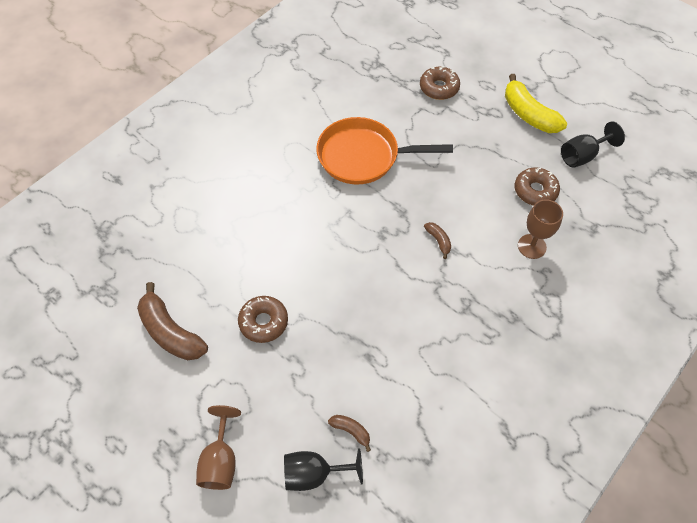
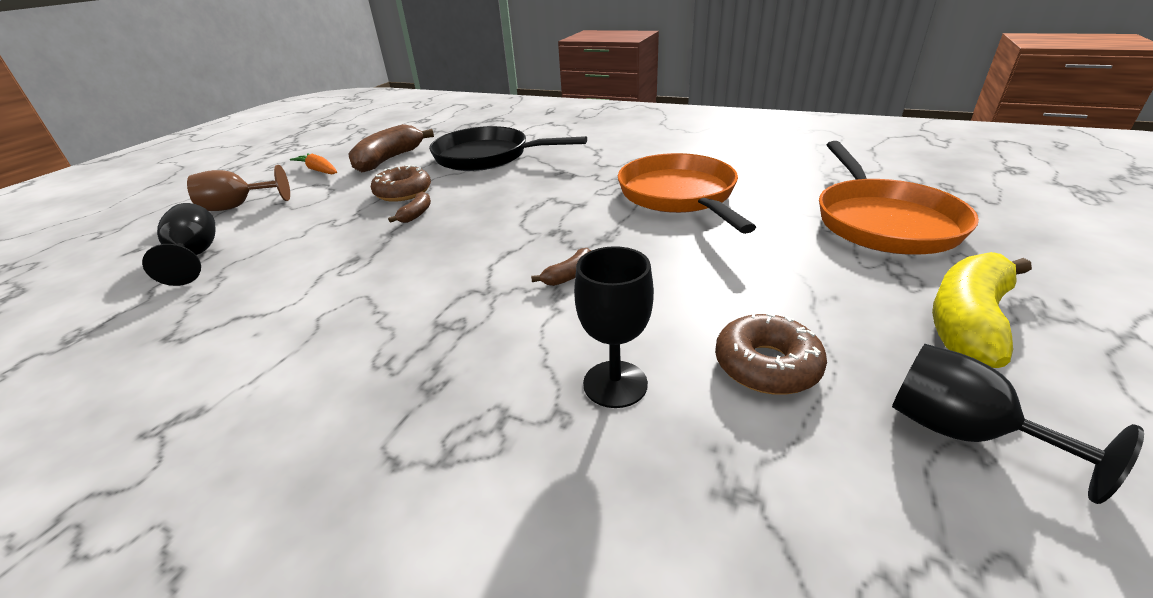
camera: 75 degrees right, 25 degrees down
brown banana [328,415,371,452] -> brown banana moved to [388,191,431,223]
brown donut [420,67,460,100] -> orange pan [819,141,979,254]
brown goblet [518,200,563,259] -> black goblet [574,246,654,408]
none -> orange carrot [290,153,337,174]
none -> black pan [429,126,587,171]

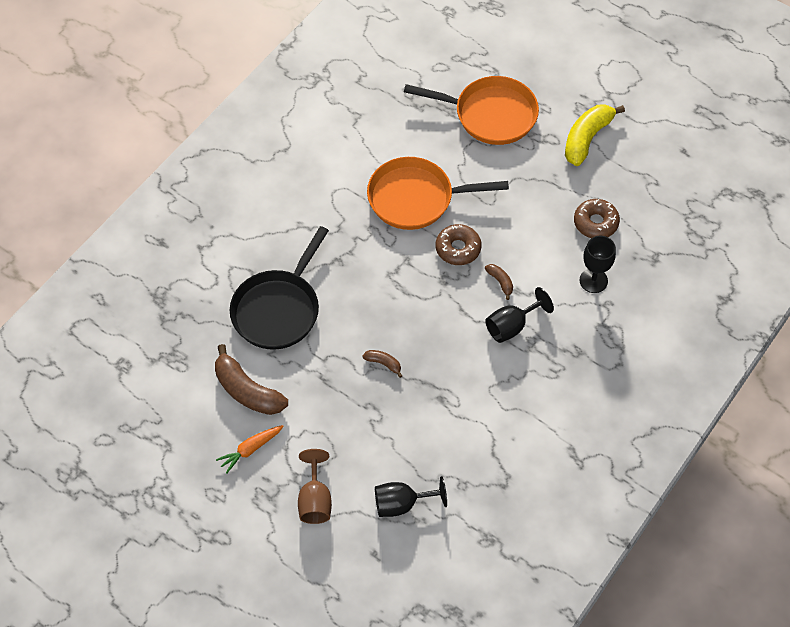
camera: 80 degrees left, 25 degrees up
brown donut [371,165,431,202] -> brown donut moved to [436,224,482,265]
black goblet [892,344,1144,504] -> black goblet moved to [485,287,554,343]
yellow banana [932,252,1032,368] -> yellow banana turned 75 degrees clockwise [565,104,625,166]

